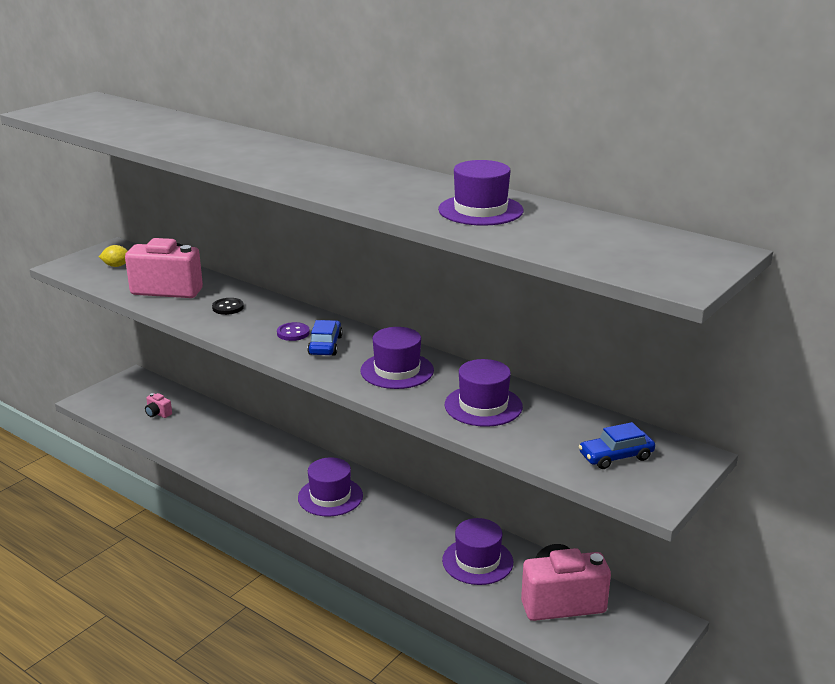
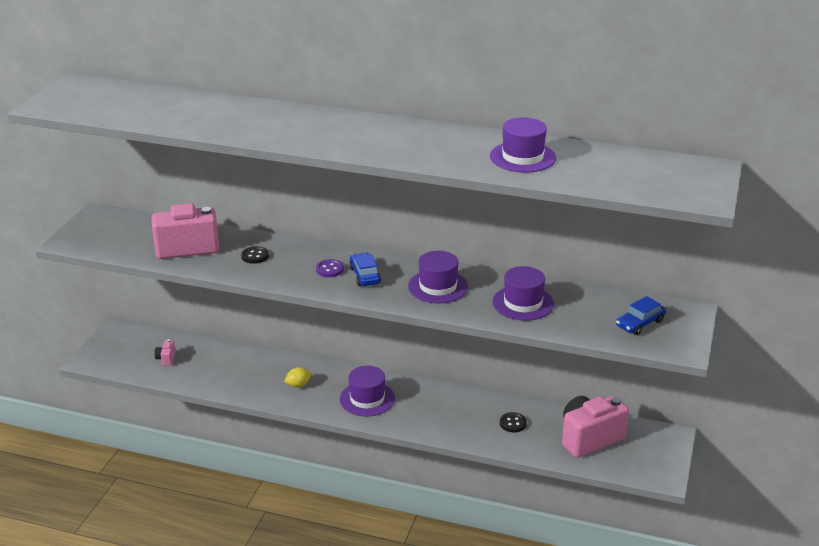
camera: 20 degrees left, 5 degrees up
yellow lemon [99,245,128,267] -> yellow lemon moved to [284,367,311,388]
pink camera [145,393,172,418] -> pink camera turned 75 degrees clockwise [155,339,176,366]
purple hat [442,518,513,585] -> black button [500,412,527,432]

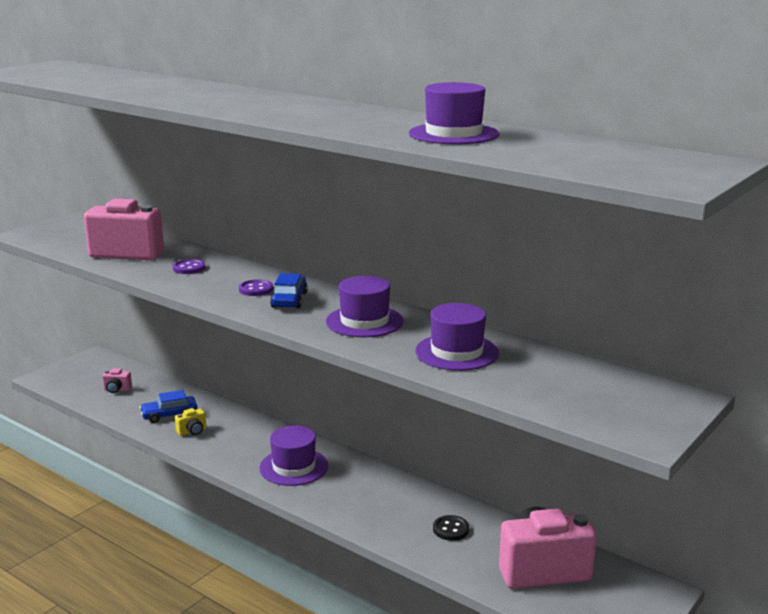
camera: 20 degrees right, 10 degrees down
pink camera [155,339,176,366] -> pink camera turned 105 degrees counterclockwise [102,368,132,393]
black button [241,246,269,264] -> purple button [173,259,205,274]
yellow lemon [284,367,311,388] -> none
blue car [616,296,666,335] -> blue car moved to [140,390,197,423]
none -> yellow camera [175,408,206,436]

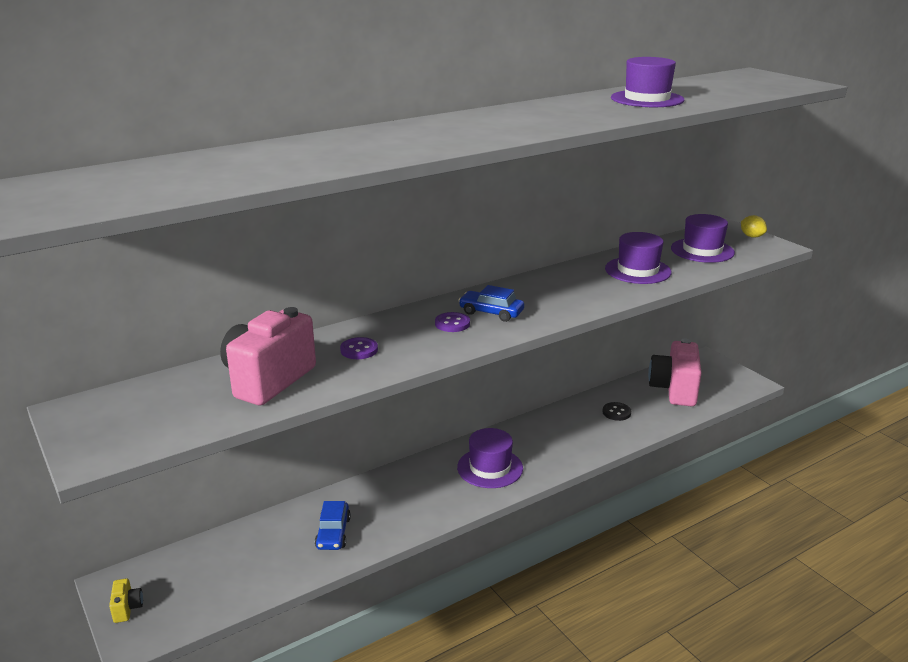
camera: 70 degrees left, 5 degrees up
pink camera [102,368,132,393] -> none
yellow camera [175,408,206,436] -> yellow camera moved to [109,578,143,623]
purple hat [326,276,404,337] -> purple hat moved to [671,214,735,263]
none -> yellow lemon [741,215,767,238]

